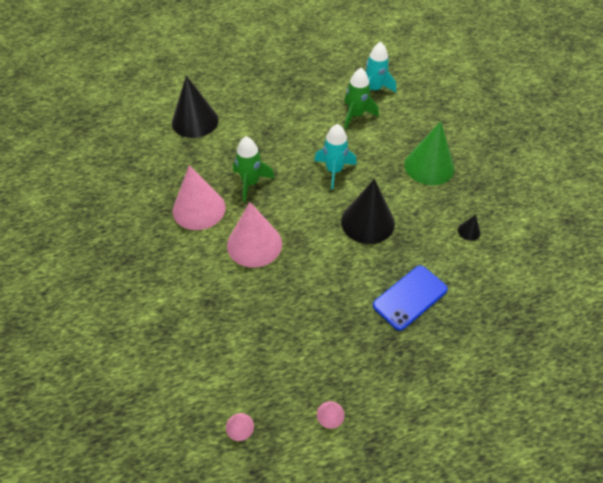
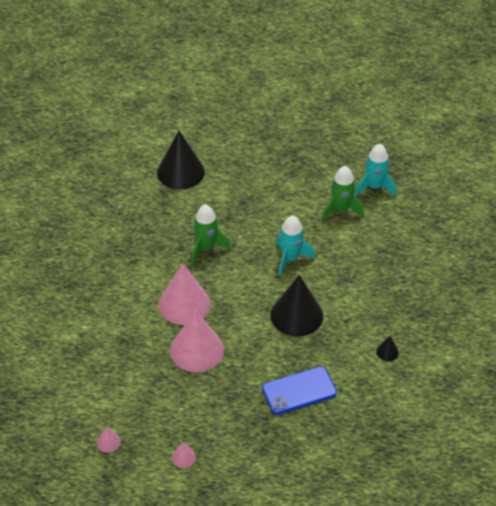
camera: 20 degrees right, 5 degrees down
pink cone [173,165,225,230] -> pink cone moved to [170,310,224,372]
green cone [404,122,455,185] -> none

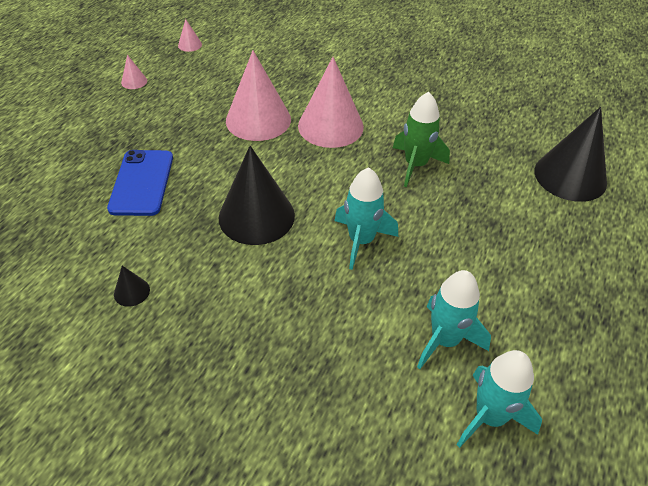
camera: 110 degrees right, 0 degrees up
green rocket [322,166,364,220] -> turquoise rocket [417,270,491,369]

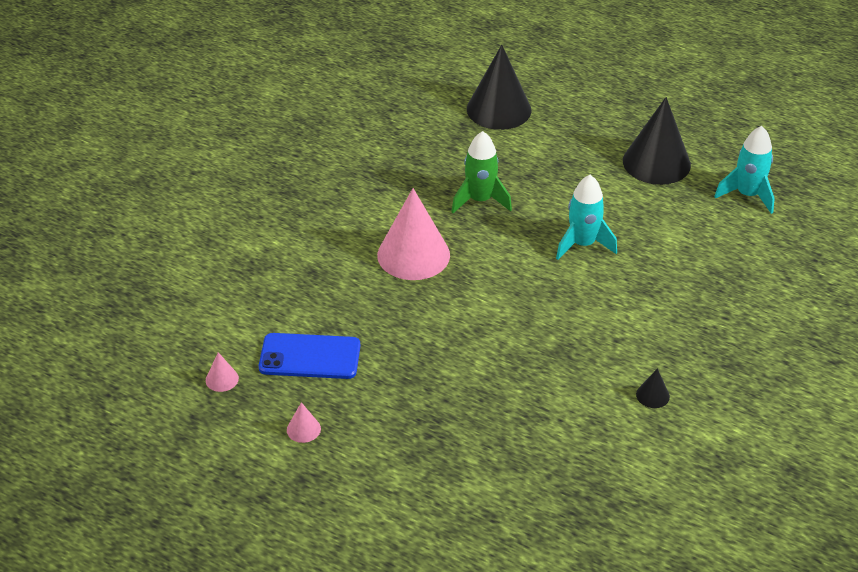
camera: 85 degrees left, 5 degrees down
blue phone [107,150,173,216] -> blue phone moved to [259,333,360,379]
black cone [219,146,295,245] -> black cone moved to [623,97,691,185]
pink cone [226,51,291,141] -> none
turquoise rocket [417,270,491,369] -> none

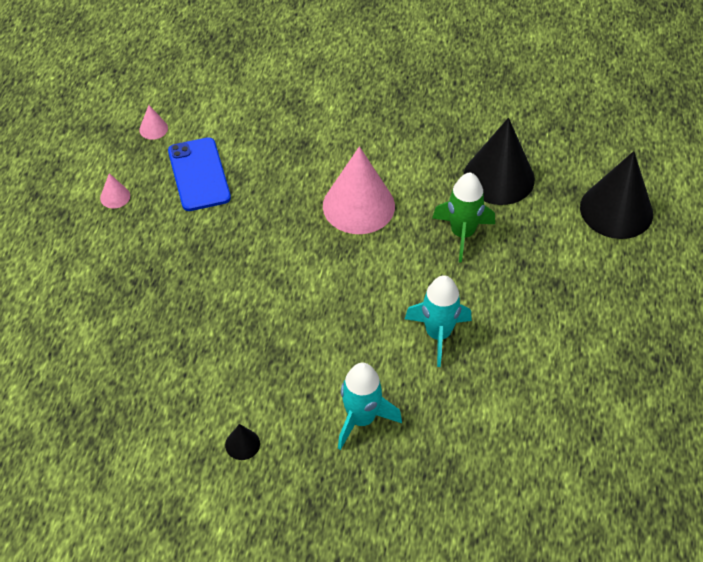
camera: 70 degrees right, 10 degrees up
black cone [623,97,691,185] -> black cone moved to [464,118,535,205]
turquoise rocket [714,126,775,214] -> turquoise rocket moved to [338,363,402,450]

